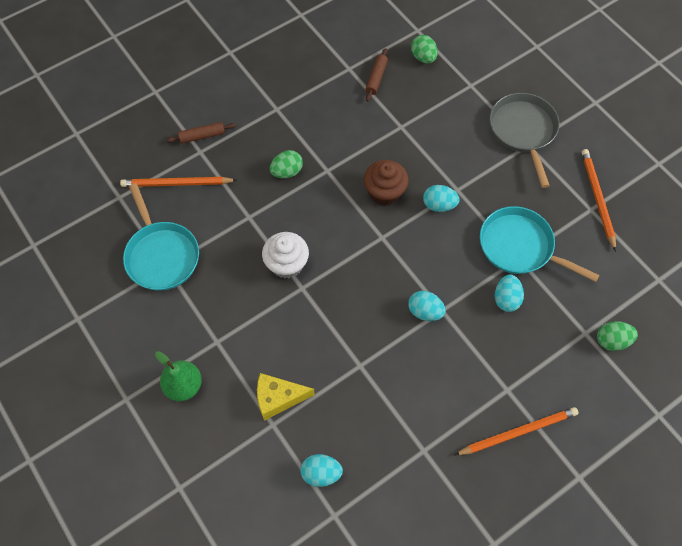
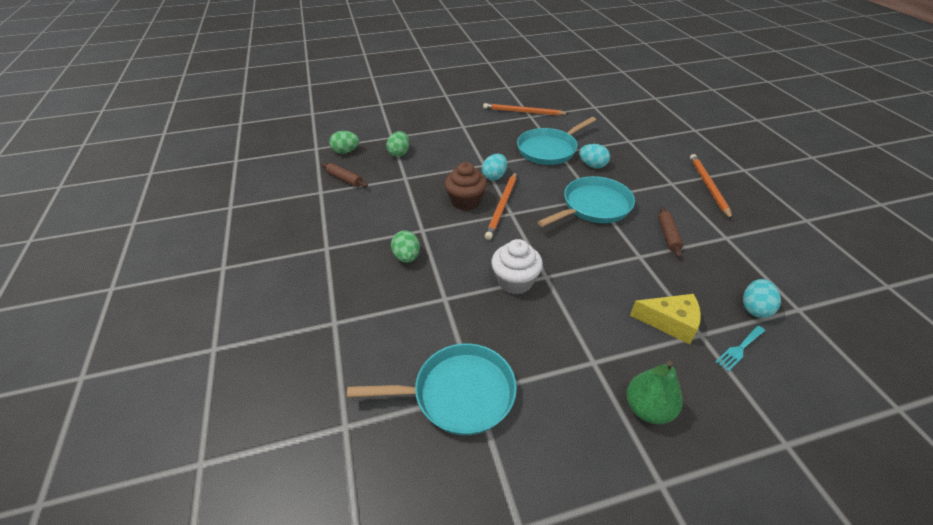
camera: 70 degrees left, 20 degrees down
orange pencil [120,177,237,187] -> orange pencil moved to [485,172,516,240]
brown rolling pin [166,122,236,144] -> brown rolling pin moved to [658,207,683,258]
yellow cheese [257,373,315,421] -> yellow cheese turned 90 degrees counterclockwise [630,294,701,344]
turquoise egg [408,291,446,321] -> turquoise pan [538,176,635,227]
grey pan [490,93,559,188] -> none
green egg [597,321,638,351] -> green egg moved to [386,131,410,157]
none -> turquoise fork [715,326,765,371]

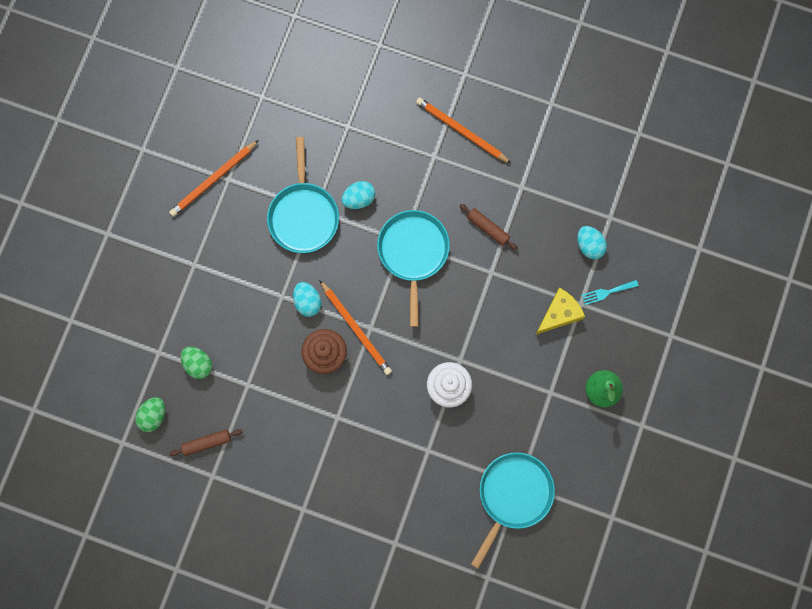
camera: 55 degrees left, 35 degrees up
green egg [391,230,420,263] -> none
turquoise fork [715,326,765,371] -> turquoise fork turned 75 degrees clockwise [582,280,639,305]

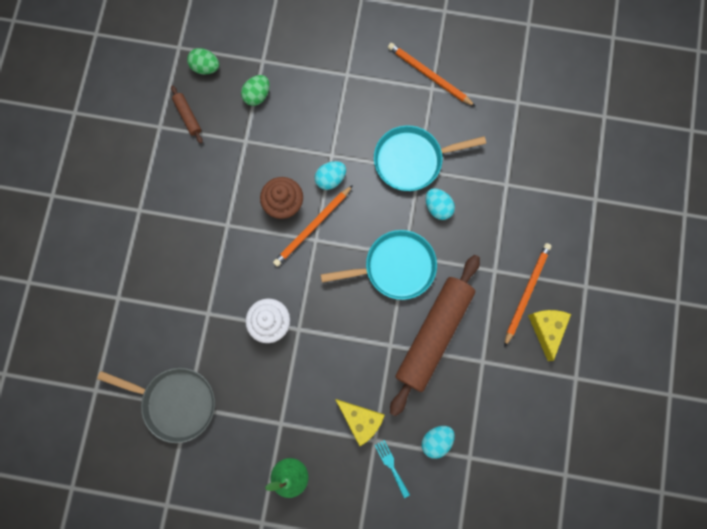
camera: 80 degrees right, 0 degrees up
brown rolling pin [459,204,518,250] -> brown rolling pin [390,255,480,417], size x2.45
turquoise pan [471,452,555,569] -> grey pan [97,368,215,443]
none -> yellow cheese [528,310,571,361]

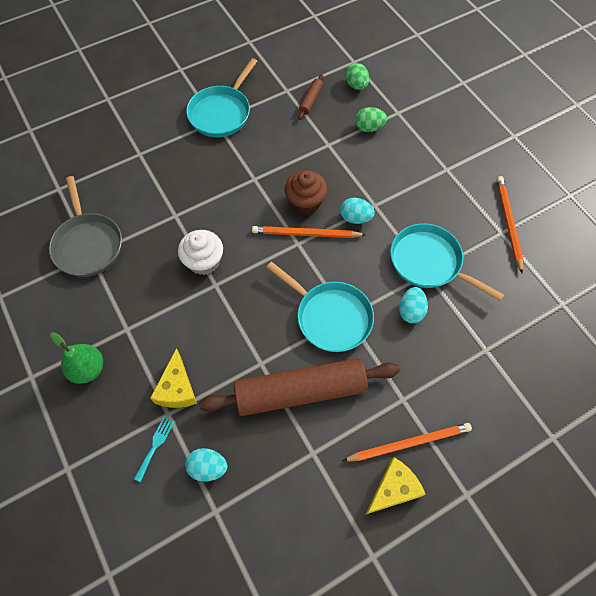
camera: 50 degrees right, 15 degrees down
none -> turquoise pan [186,58,257,137]

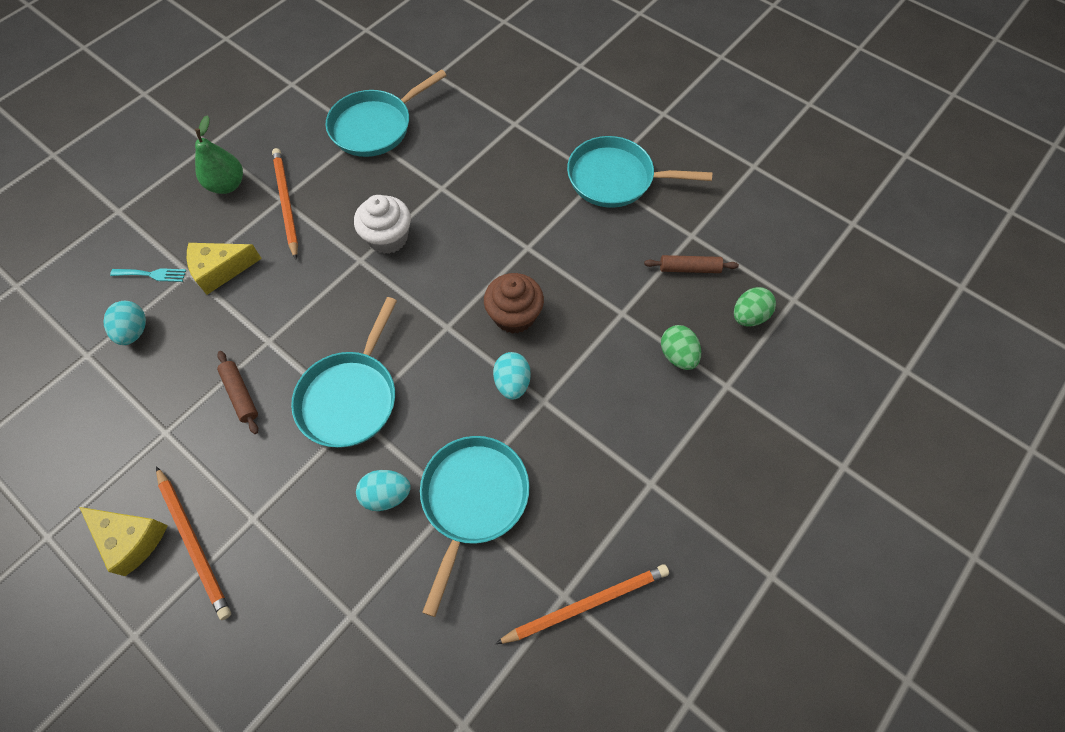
camera: 70 degrees right, 0 degrees up
grey pan [49,176,122,277] -> turquoise pan [326,69,447,157]
brown rolling pin [199,358,400,416] -> brown rolling pin [217,351,258,434], size x0.41
orange pencil [252,226,366,238] -> orange pencil moved to [272,148,298,260]

